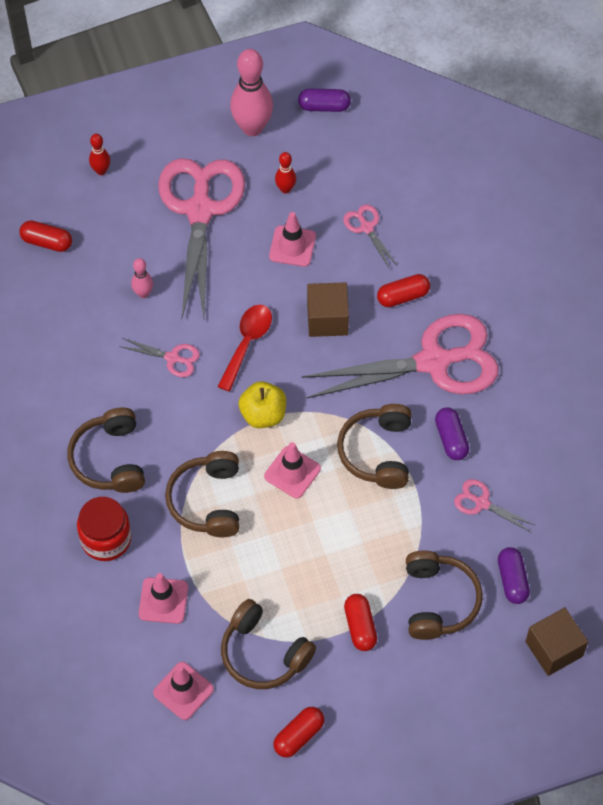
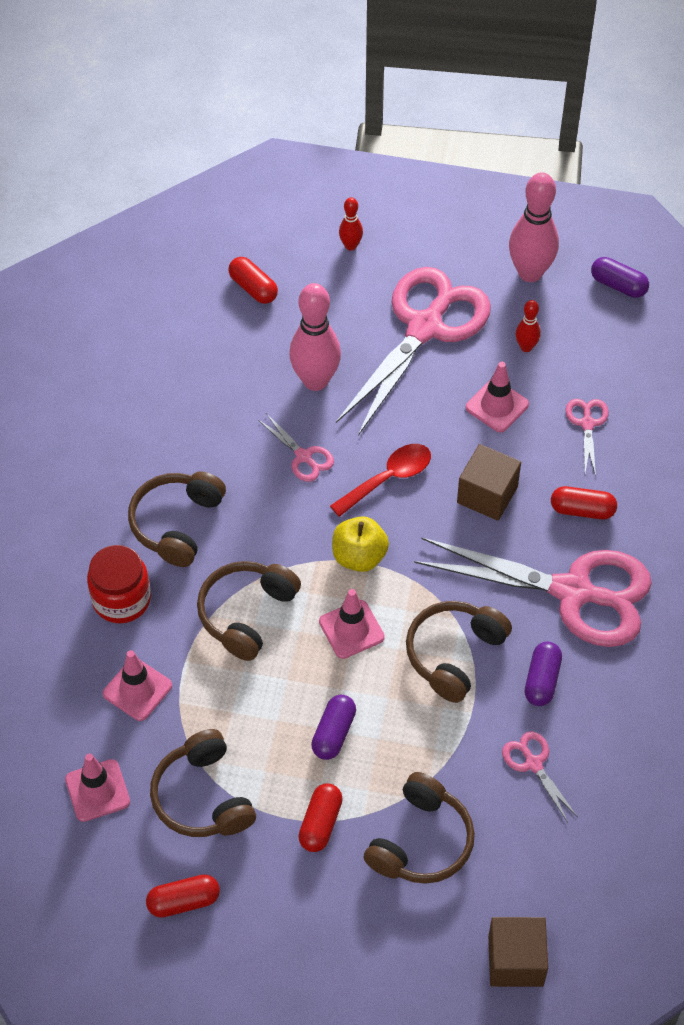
camera: 30 degrees right, 5 degrees down
pink bowling pin [131,258,153,298] -> pink bowling pin [289,283,341,391], size x2.02
purple capsule [498,547,530,604] -> purple capsule moved to [311,695,356,760]

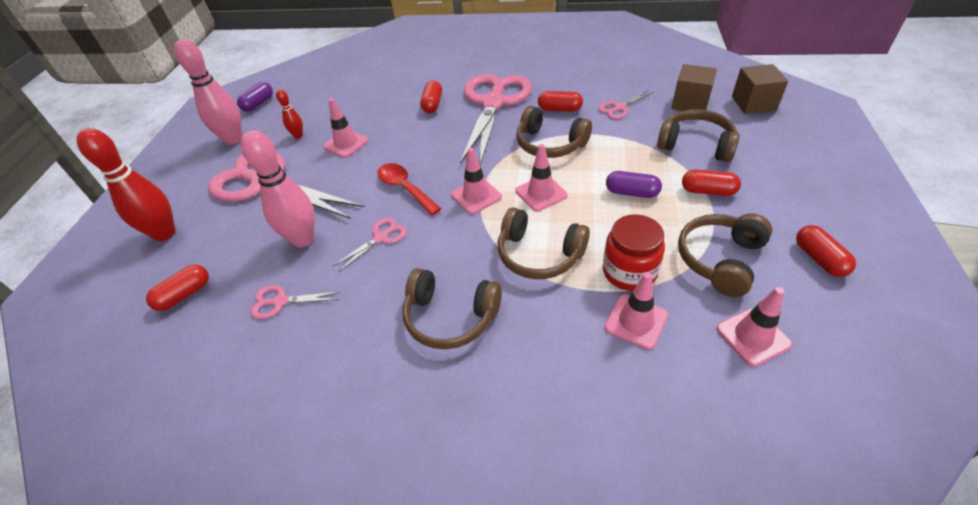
camera: 90 degrees left, 10 degrees down
red jar [87,545,151,623] -> red jar moved to [603,214,665,291]
brown headphones [150,729,256,837] -> brown headphones turned 150 degrees clockwise [678,214,772,297]
yellow apple [332,516,389,572] -> pink traffic cone [451,148,502,214]
red bowling pin [339,197,363,251] -> red bowling pin [77,128,176,241], size x2.02
brown cube [457,444,521,521] -> brown cube moved to [671,64,717,111]
purple capsule [525,642,562,706] -> red capsule [538,91,583,112]
pink scissors [566,399,609,476] -> pink scissors moved to [250,285,339,319]

